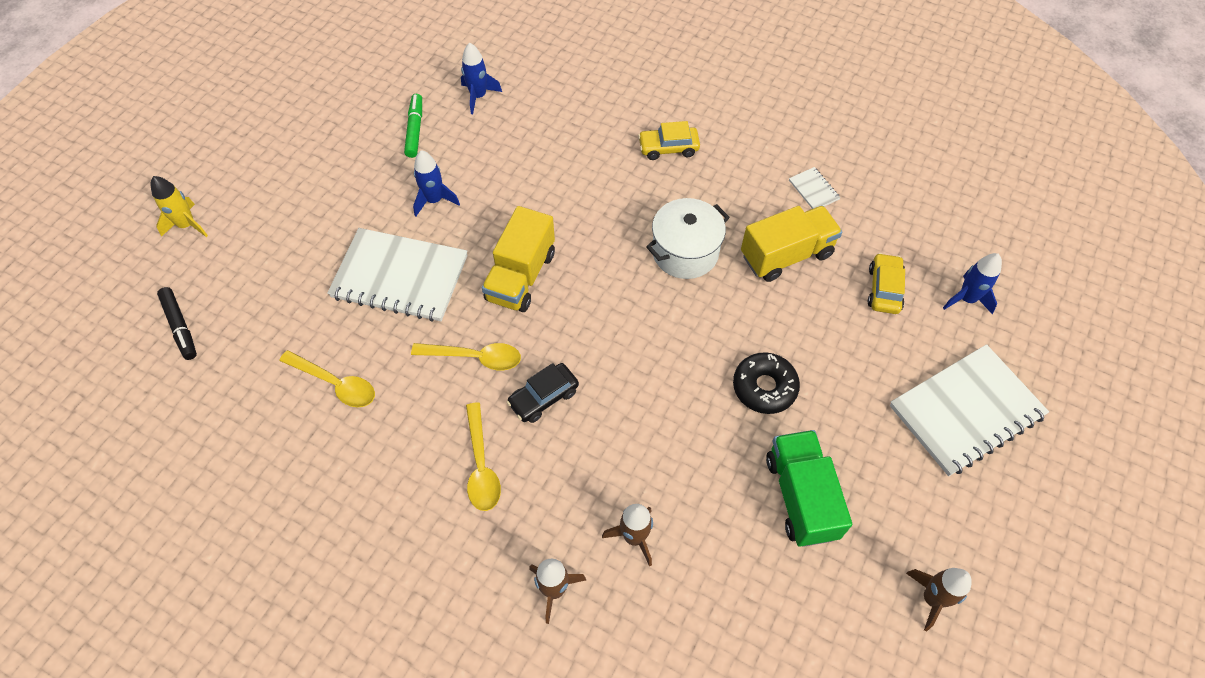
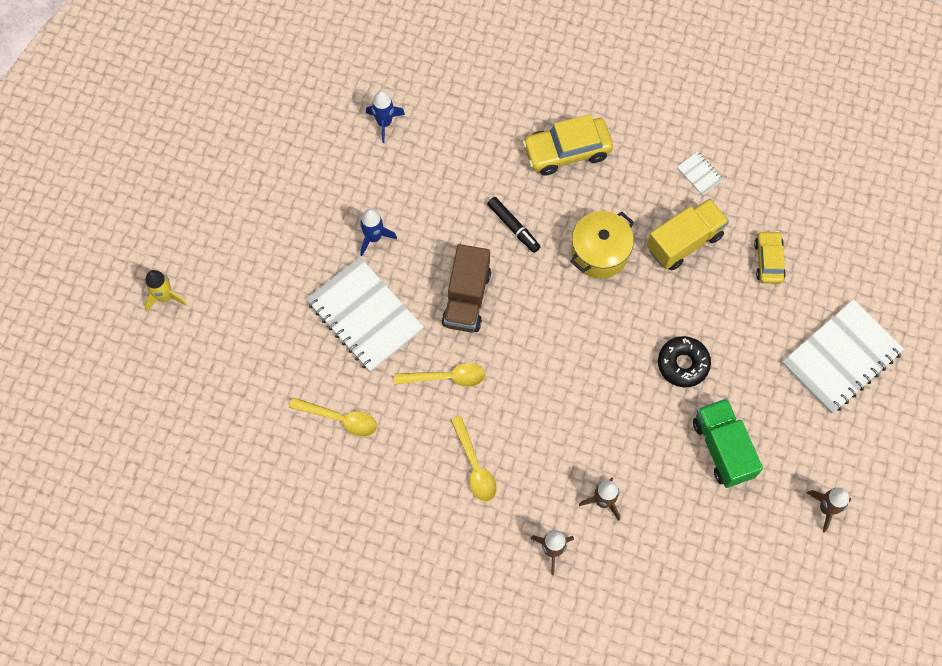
camera: 10 degrees left, 10 degrees up
black marker [157,287,197,360] -> black marker moved to [487,197,540,253]
white notebook [327,228,467,322] -> white notebook turned 45 degrees clockwise [306,257,424,372]
green marker [404,94,422,158] -> none
yellow truck [482,206,555,312] -> brown truck [442,244,491,332]
black car [507,363,579,423] -> none
yellow car [638,121,700,160] -> yellow car [522,114,613,176], size x1.61
white pot [646,198,730,279] -> yellow pot [570,211,634,279]
blue rocket [943,253,1002,314] -> none

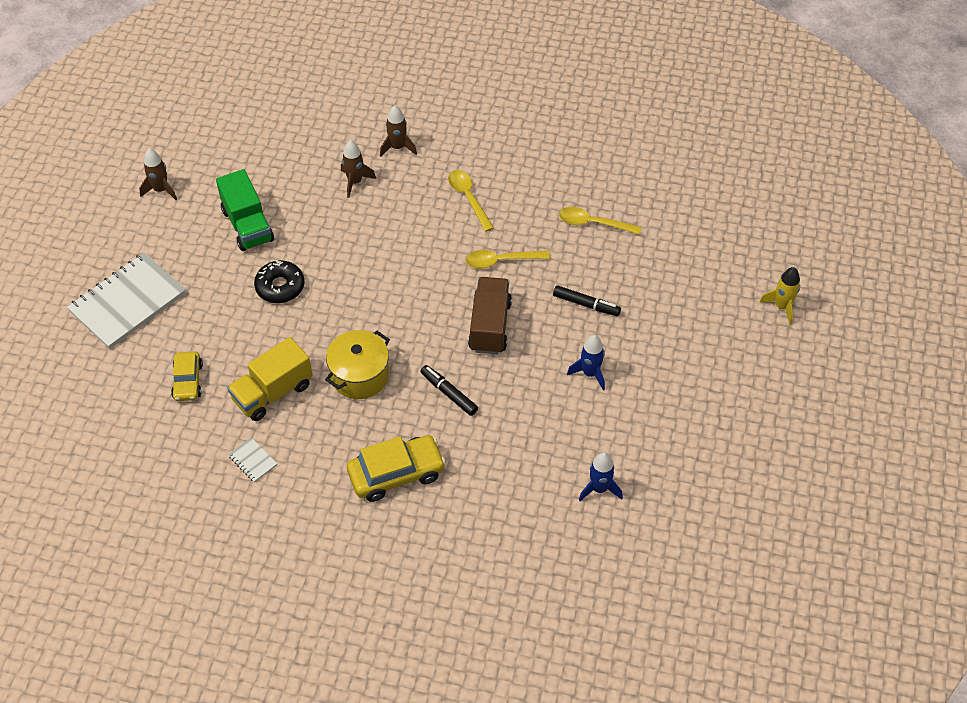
camera: 175 degrees right, 15 degrees down
white notebook [306,257,424,372] -> black marker [553,285,621,316]

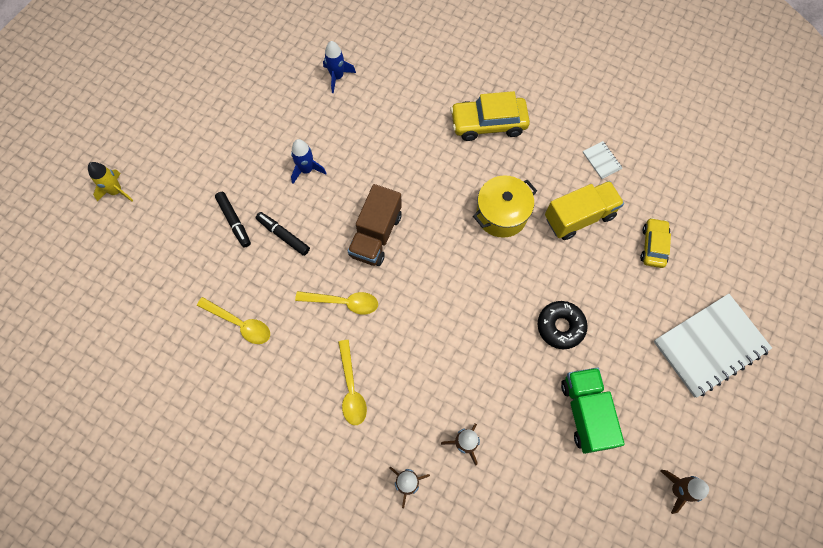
camera: 165 degrees left, 15 degrees up
black marker [420,365,478,416] -> black marker moved to [215,192,251,248]

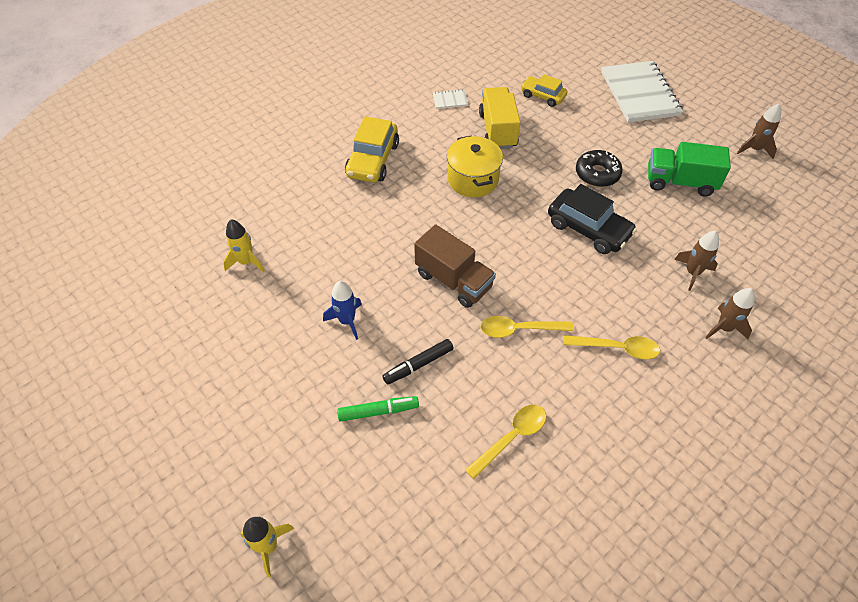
camera: 70 degrees left, 15 degrees down
black marker [215,192,251,248] -> green marker [337,396,419,422]
yellow spoon [295,291,378,315] -> yellow spoon turned 120 degrees counterclockwise [481,316,574,338]
blue rocket [323,41,356,93] -> yellow rocket [223,219,265,273]
none -> black car [548,184,637,254]

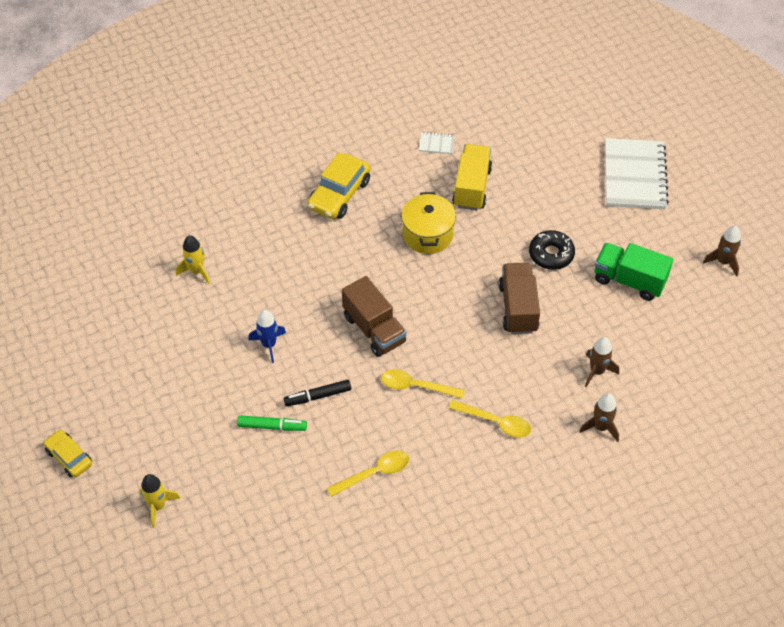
camera: 15 degrees right, 0 degrees up
yellow car [521,74,568,107] -> yellow car moved to [43,429,92,477]
black car [548,184,637,254] -> brown truck [499,263,540,334]

